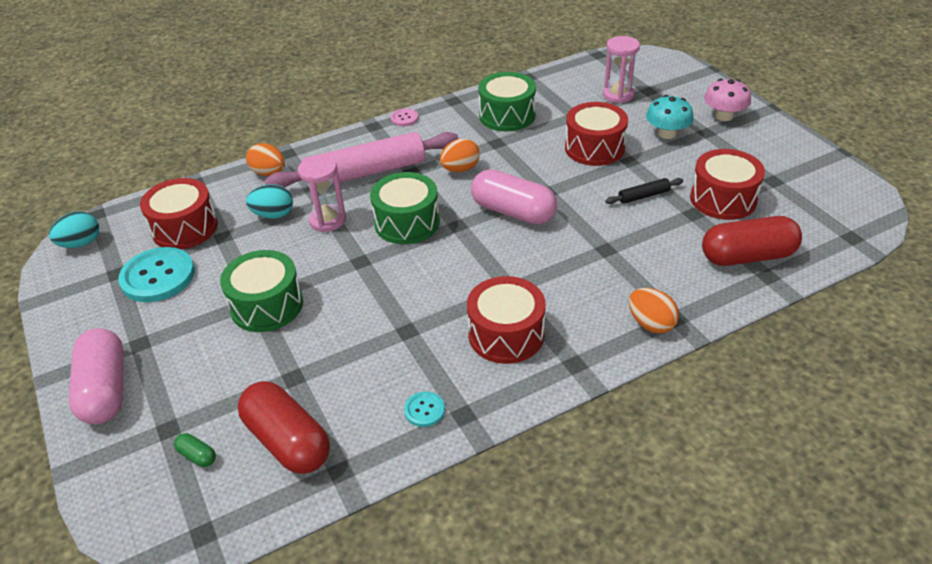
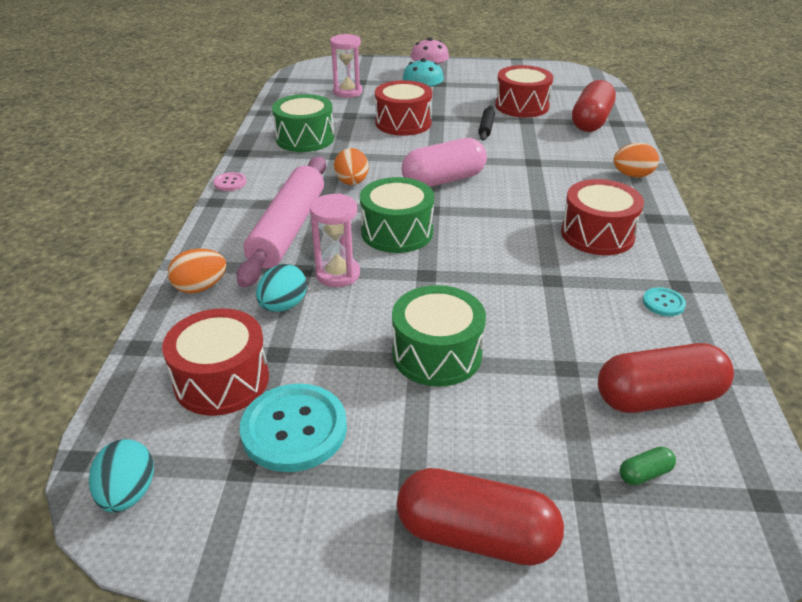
camera: 60 degrees left, 5 degrees down
pink capsule [69,328,124,424] -> red capsule [397,468,564,566]

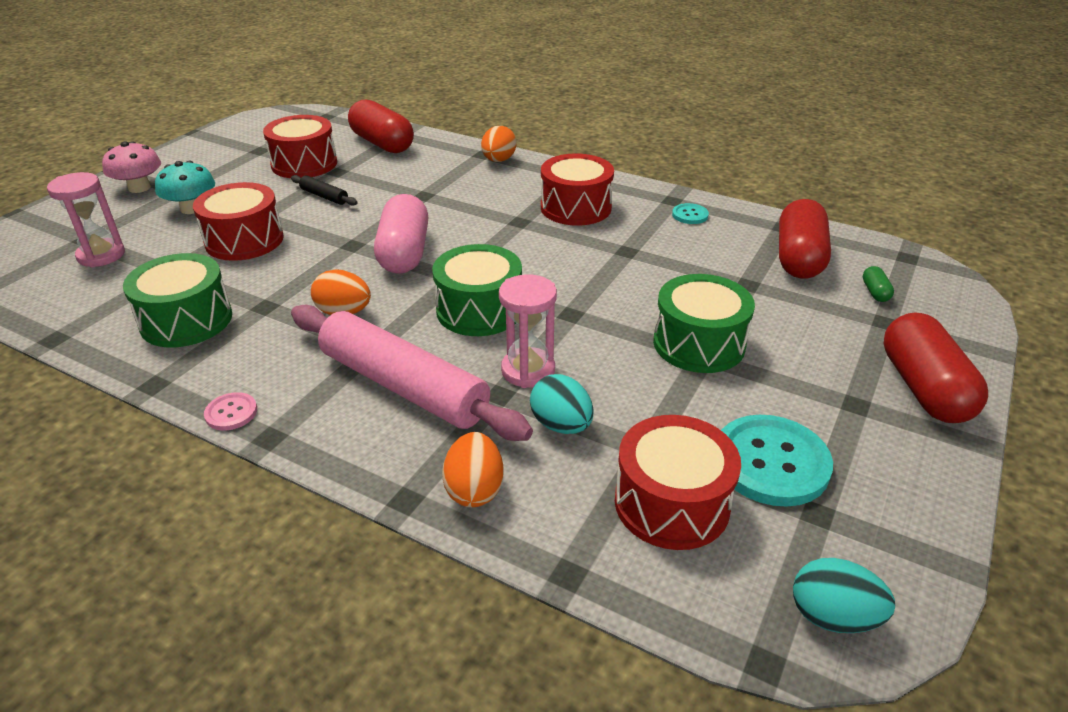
camera: 65 degrees left, 0 degrees up
red capsule [397,468,564,566] -> red capsule turned 45 degrees counterclockwise [883,312,988,423]

